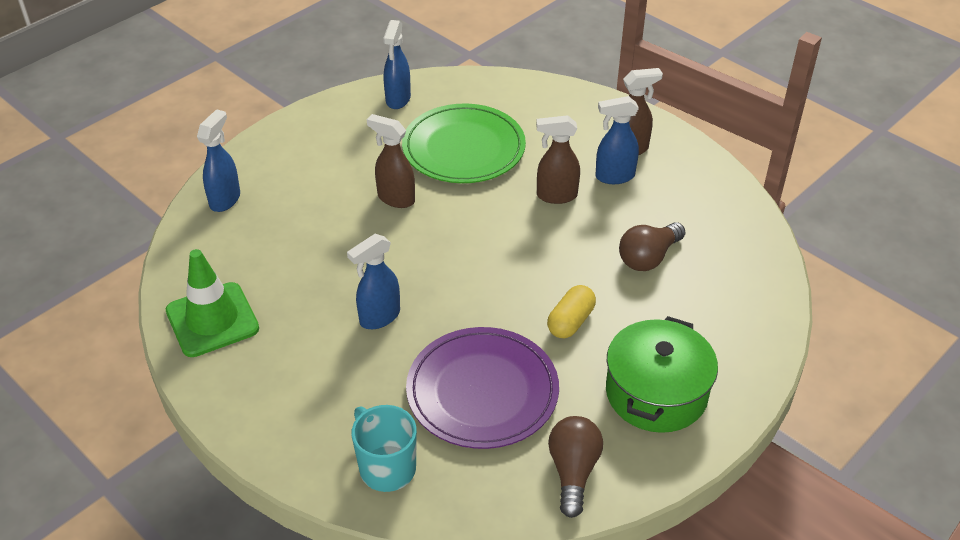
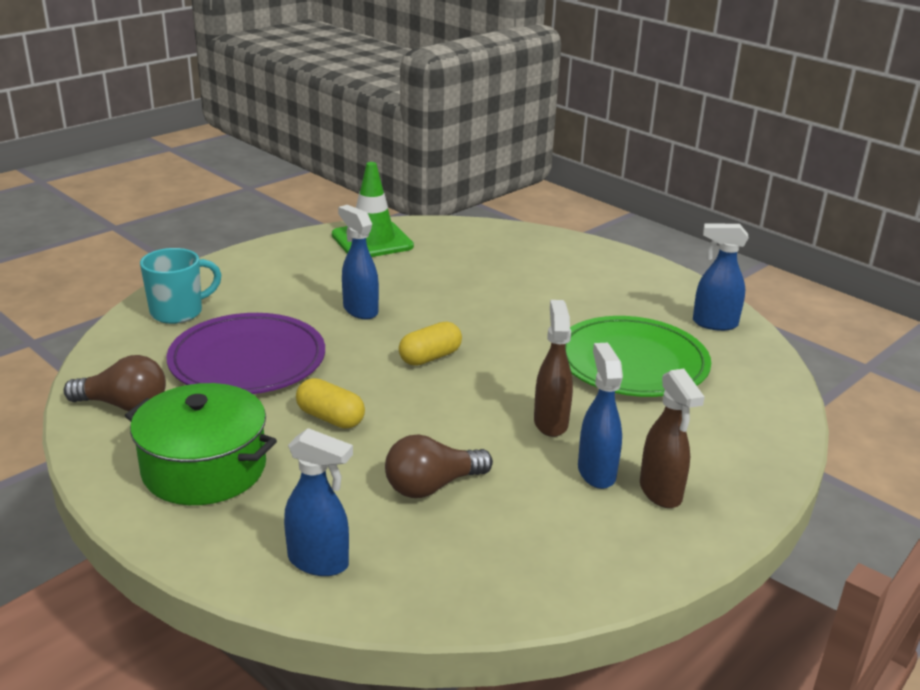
camera: 90 degrees right, 15 degrees down
blue spray bottle [197,109,240,212] -> blue spray bottle moved to [284,428,353,576]
brown spray bottle [367,114,415,208] -> none
brown light bulb [619,222,685,271] -> brown light bulb turned 75 degrees counterclockwise [385,435,493,498]
none -> yellow capsule [399,322,462,366]

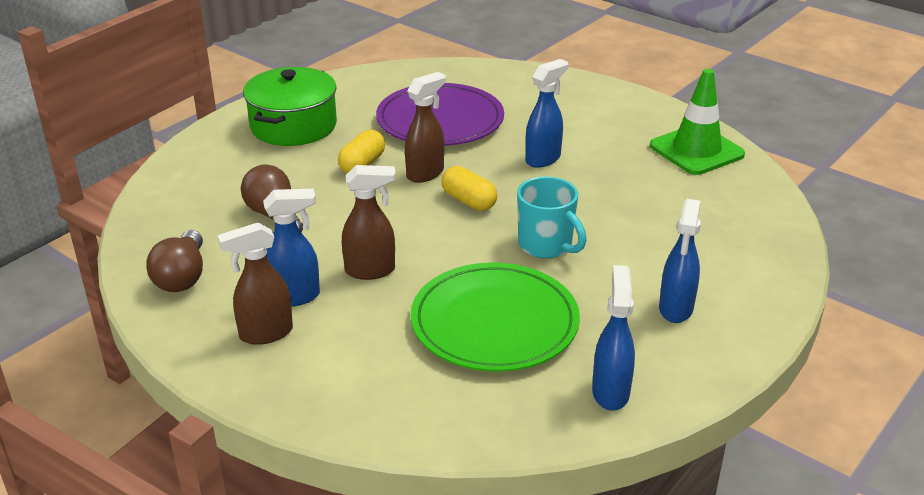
camera: 85 degrees right, 5 degrees up
brown light bulb [64,355,166,411] -> brown light bulb moved to [146,230,203,292]
turquoise mug [140,248,221,324] -> turquoise mug moved to [517,177,587,258]
blue spray bottle [284,428,353,576] -> blue spray bottle moved to [659,199,701,323]
none -> brown spray bottle [405,72,446,183]

